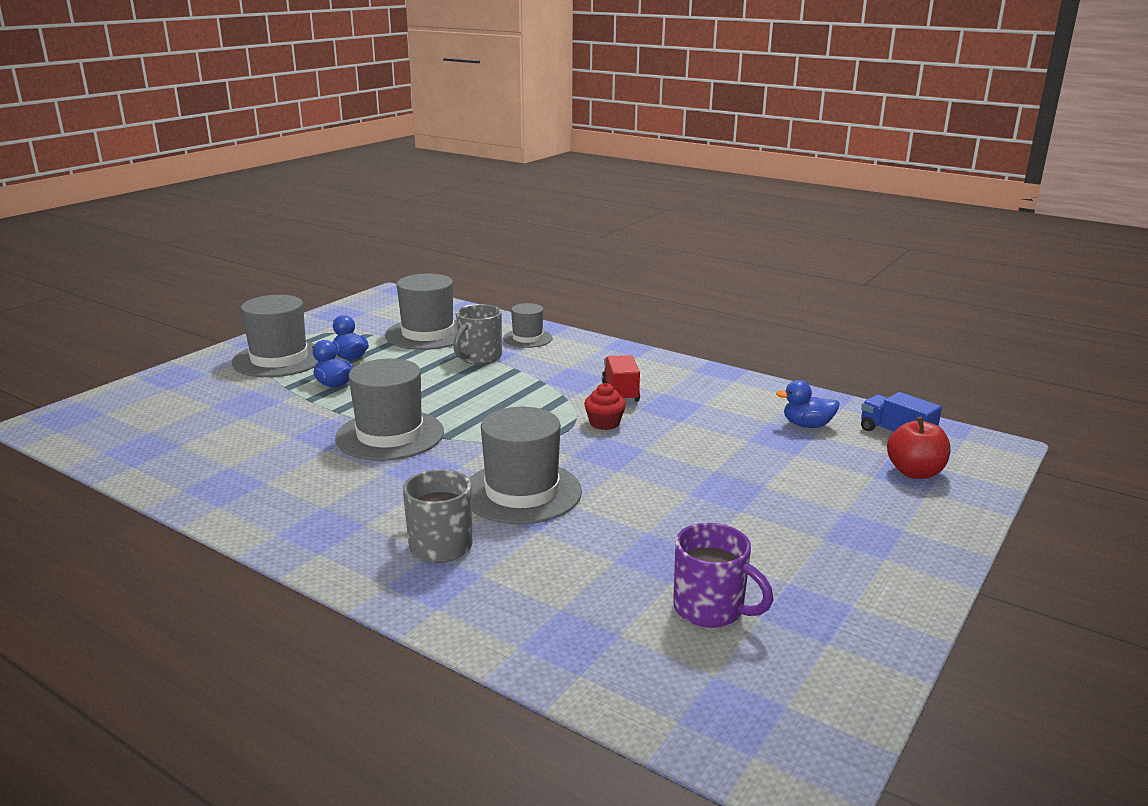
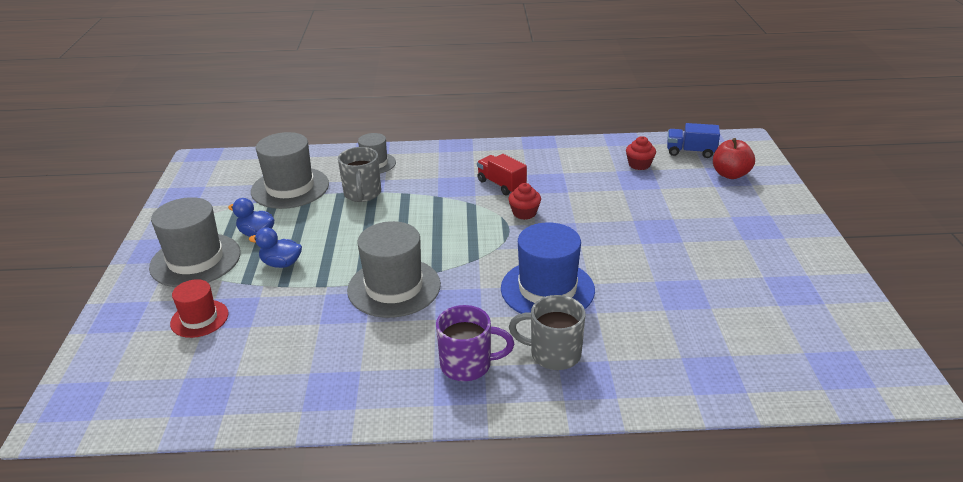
camera: 35 degrees left, 10 degrees up
grey hat [469,407,582,524] -> blue hat [501,222,595,314]
purple mug [673,523,774,628] -> purple mug moved to [436,305,514,381]
blue duck [776,380,840,428] -> red cupcake [626,136,656,170]
none -> red hat [170,279,229,338]

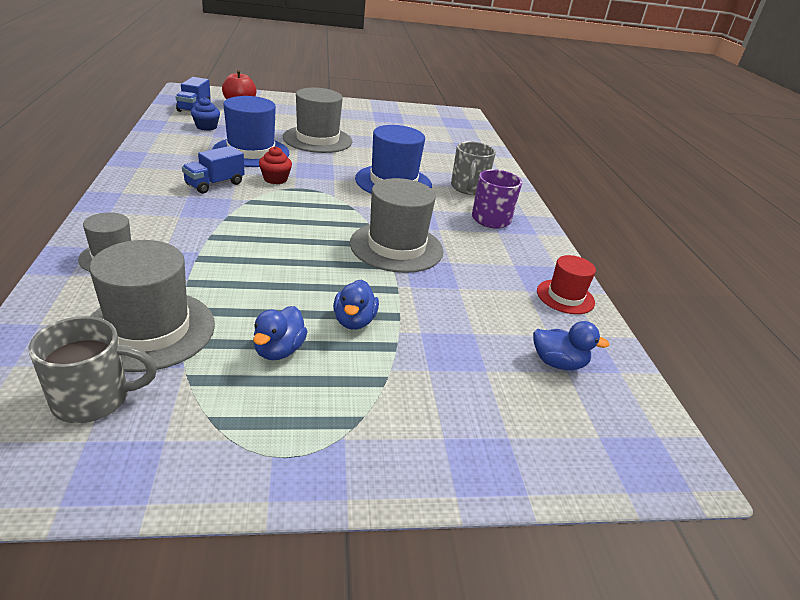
camera: 100 degrees left, 0 degrees up
grey hat [149,197,241,287] -> grey hat moved to [283,88,352,153]
red hat [170,279,229,338] -> red hat moved to [537,255,596,314]
grey mug [338,147,381,202] -> grey mug moved to [29,316,157,423]
red truck [477,154,527,195] -> blue truck [182,146,245,194]
red cupcake [626,136,656,170] -> blue cupcake [191,97,220,131]
none -> blue hat [212,96,289,167]
none -> blue duck [533,321,610,370]

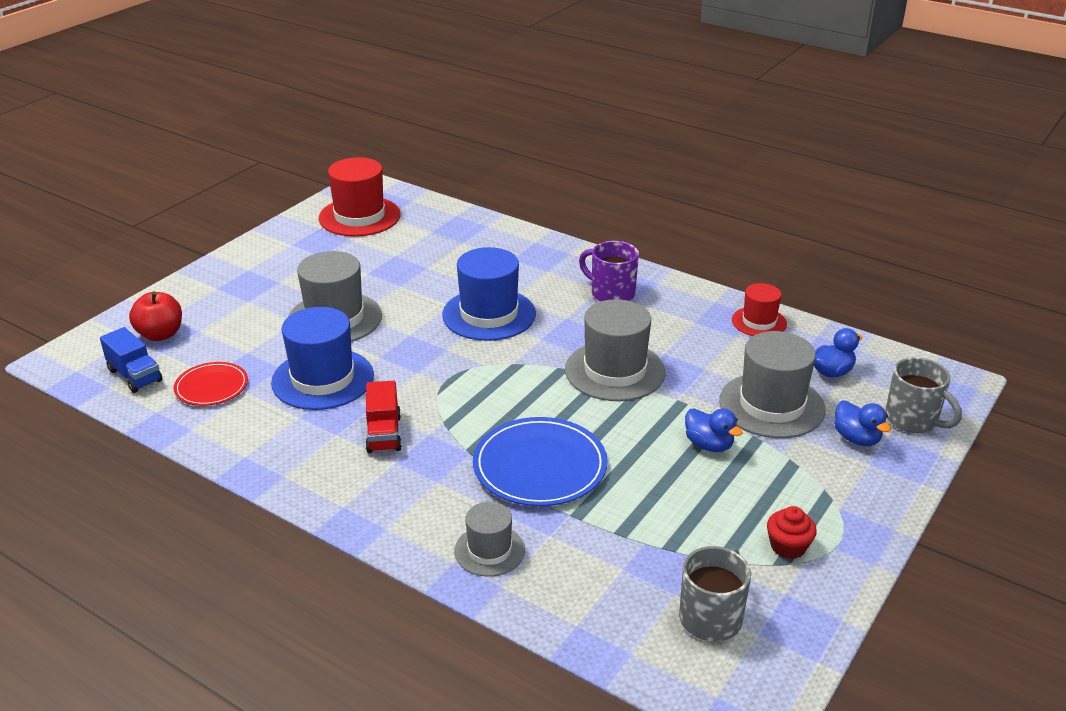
camera: 45 degrees left, 0 degrees up
grey hat [89,240,215,372] -> grey hat moved to [719,331,826,438]
blue truck [182,146,245,194] -> red truck [365,381,402,453]
blue cupcake [191,97,220,131] -> red plate [174,362,248,406]
blue duck [253,306,308,360] -> blue duck moved to [834,401,891,446]
red cupcake [259,146,292,184] -> red cupcake moved to [767,506,817,559]
grey mug [451,141,496,195] -> grey mug moved to [885,357,962,433]
none -> red hat [319,157,401,237]
none -> blue plate [473,417,607,506]

